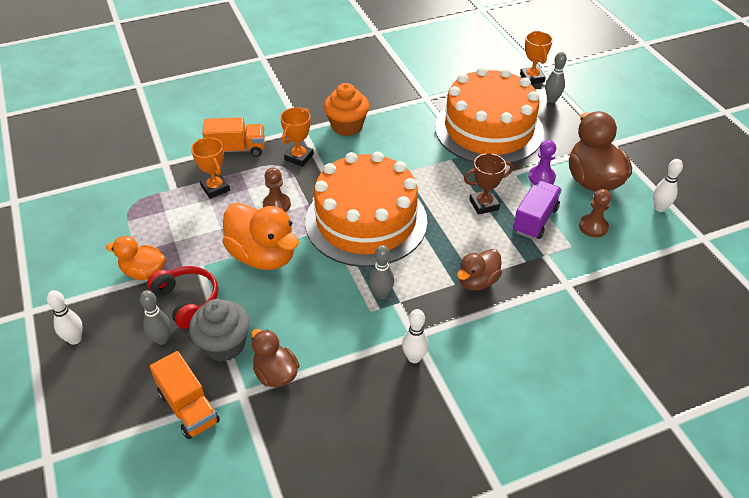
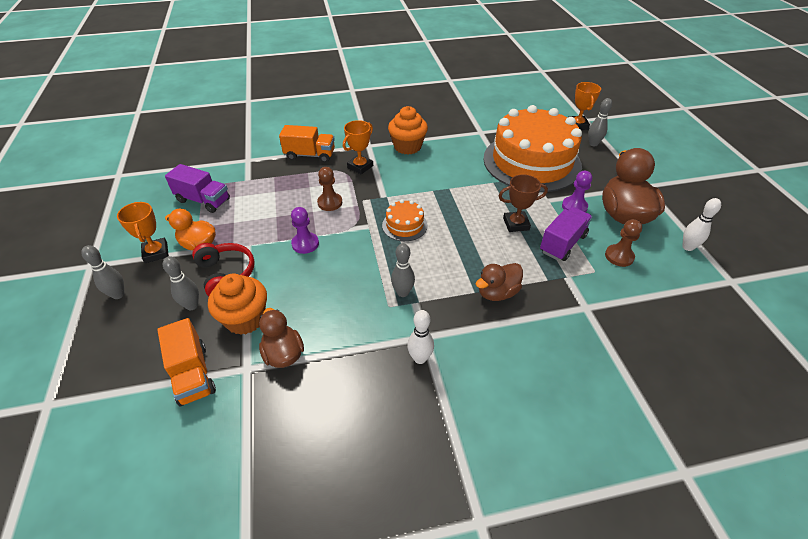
camera: 10 degrees right, 0 degrees up
white bowling pin [47,290,83,345] -> grey bowling pin [81,245,125,299]
grey cupcake [189,299,250,362] -> orange cupcake [208,274,267,335]
orange trophy [191,137,230,199] -> orange trophy moved to [117,202,169,263]
orange duck [222,203,299,270] -> purple pawn [291,207,319,254]
orange cake [305,152,427,267] -> orange cake [382,199,428,241], size x0.41
none -> purple truck [165,164,230,213]

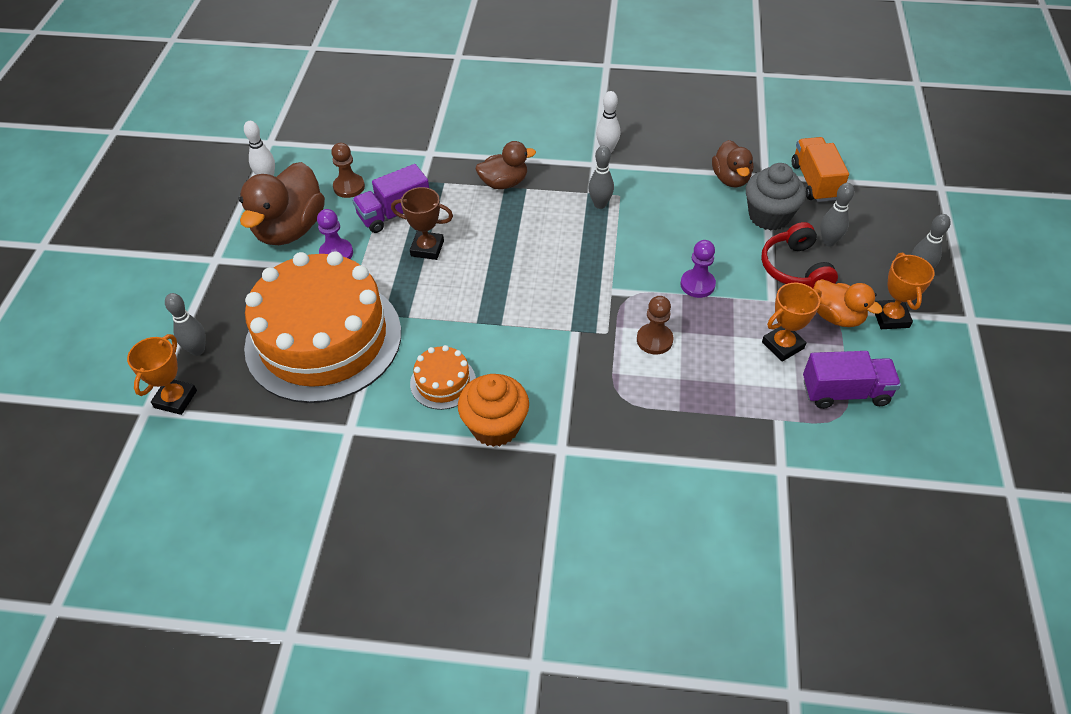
camera: 160 degrees left, 5 degrees up
purple truck [165,164,230,213] -> purple truck turned 135 degrees clockwise [803,351,901,409]
orange cupcake [208,274,267,335] -> grey cupcake [746,163,806,230]
orange truck [279,125,335,163] -> none
orange trophy [343,120,373,174] -> orange trophy moved to [762,283,822,362]
orange cake [382,199,428,241] -> orange cake moved to [410,345,476,410]

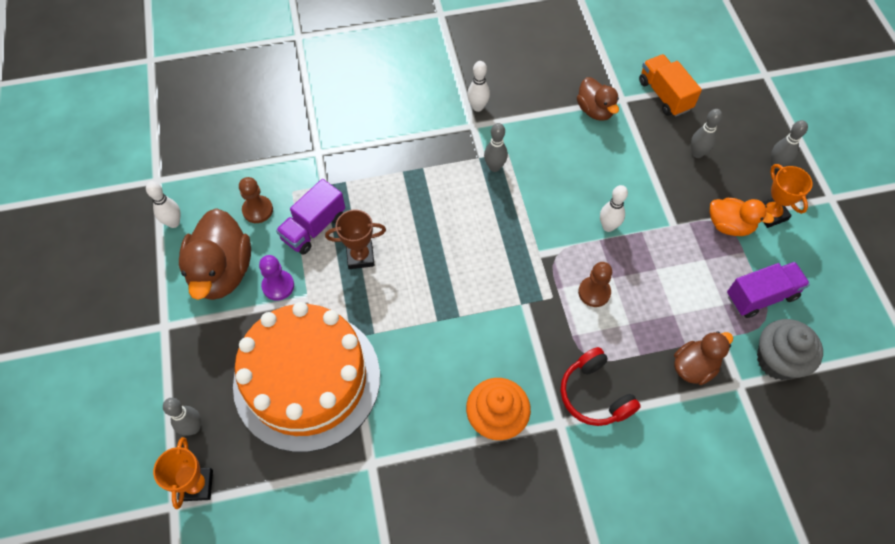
camera: 20 degrees left, 10 degrees up
orange cake [410,345,476,410] -> none
brown duck [476,141,536,189] -> brown duck moved to [674,332,733,385]
purple pawn [680,240,716,298] -> white bowling pin [600,185,628,232]
grey cupcake [746,163,806,230] -> grey cupcake moved to [757,319,823,380]
red headphones [761,222,838,288] -> red headphones moved to [561,347,641,426]
orange trophy [762,283,822,362] -> none

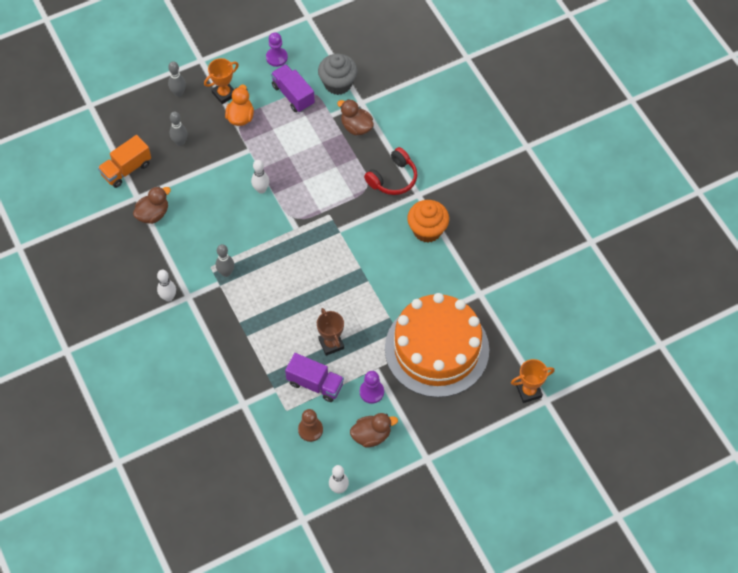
camera: 105 degrees left, 0 degrees up
grey bowling pin [163,398,201,436] -> none
brown duck [179,208,251,300] -> brown duck [350,413,398,448], size x0.59
brown pawn [578,262,612,307] -> none
none -> purple pawn [266,32,288,67]

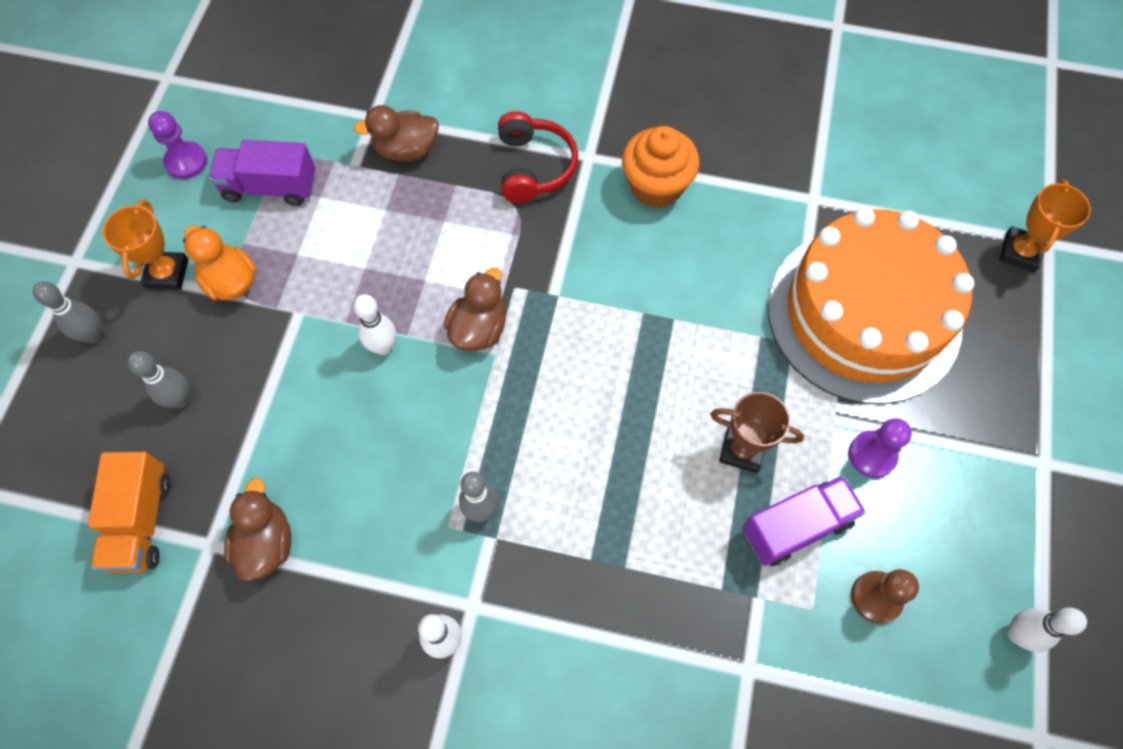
camera: 50 degrees left, 5 degrees up
grey cupcake [318,54,358,95] -> none
brown duck [350,413,398,448] -> brown duck moved to [444,267,506,351]

